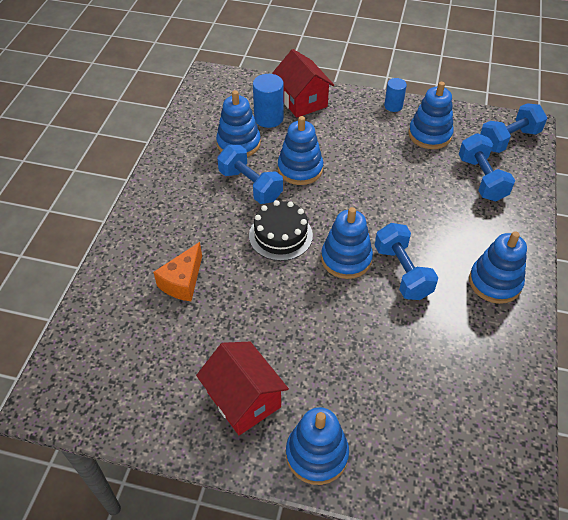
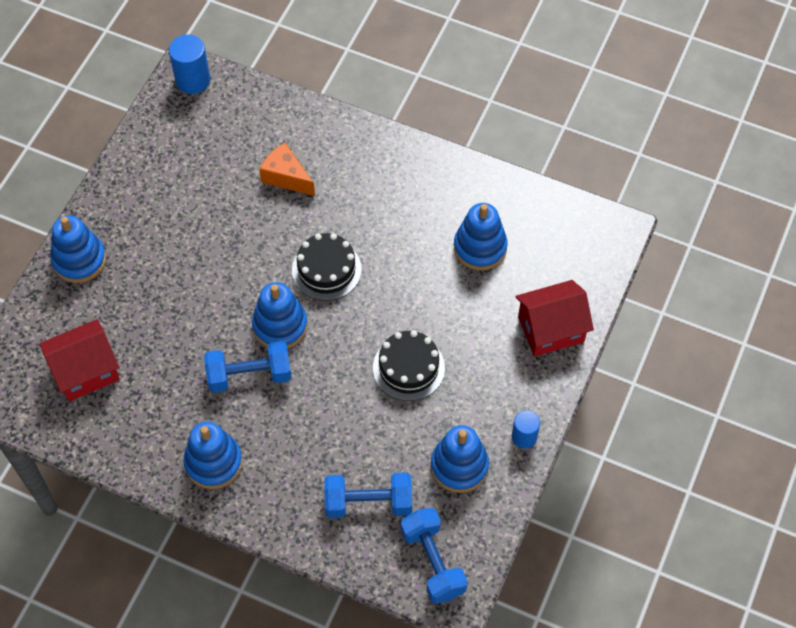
camera: 100 degrees right, 10 degrees up
red house [196,342,289,436] -> red house moved to [40,319,120,401]
blue dumbbell [217,145,283,204] -> none
blue cylinder [253,74,284,128] -> blue cylinder moved to [169,35,210,94]
blue stacking toy [278,116,323,185] -> none
none -> black cake [373,330,445,401]

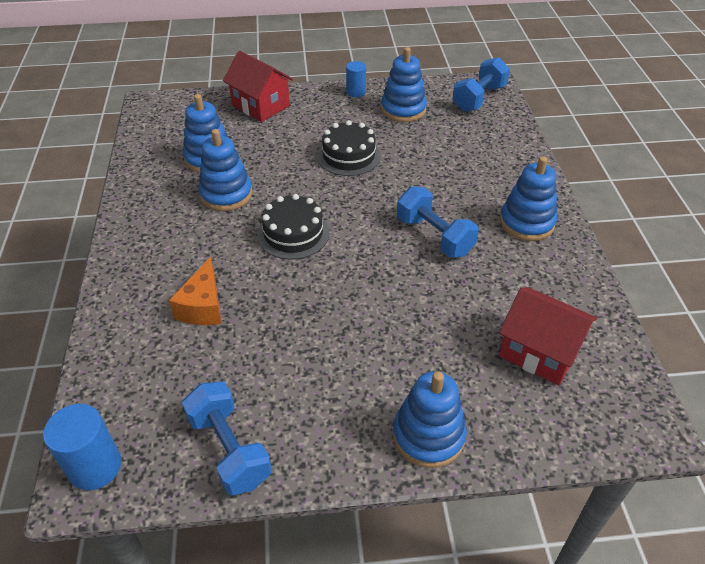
camera: 120 degrees left, 15 degrees down
blue stacking toy [252,282,308,349] -> blue stacking toy moved to [198,129,253,211]
blue dumbbell [324,472,412,518] -> blue dumbbell moved to [182,381,272,496]

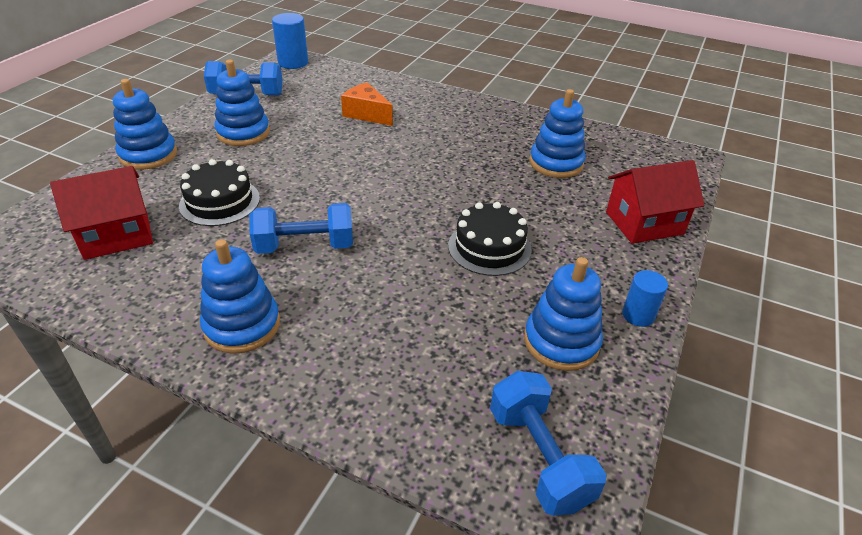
camera: 120 degrees right, 5 degrees down
blue stacking toy [198,129,253,211] -> blue stacking toy moved to [215,60,270,146]
black cake [257,194,329,260] -> black cake moved to [179,159,260,226]

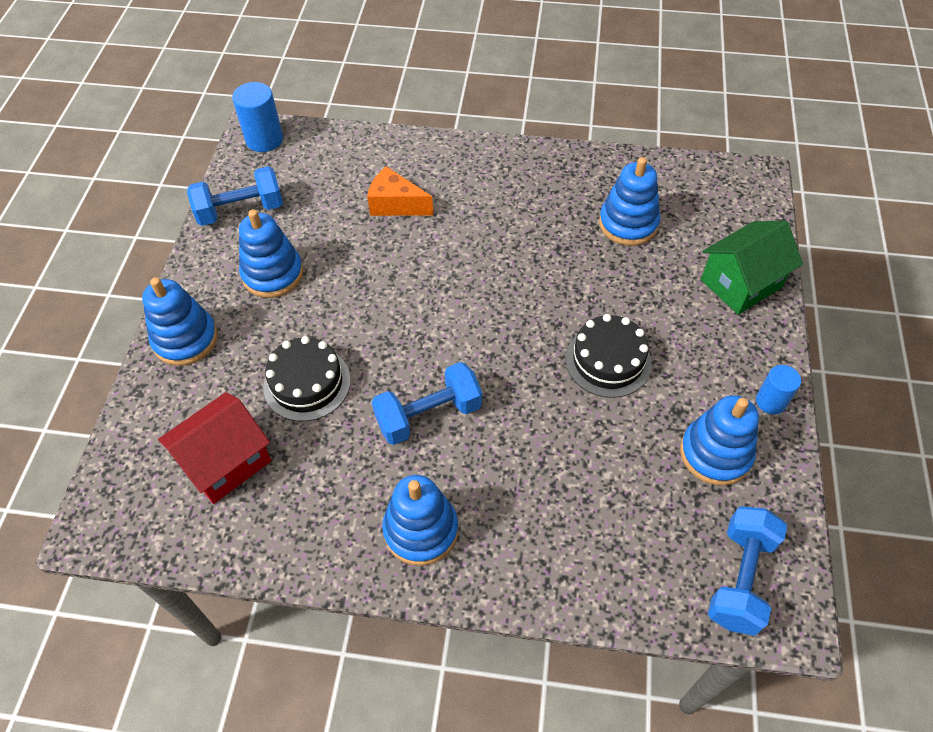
camera: 15 degrees left, 15 degrees up
blue dumbbell [490,371,607,516] -> blue dumbbell turned 60 degrees clockwise [708,506,787,636]
red house [606,160,705,244] -> green house [701,221,803,315]

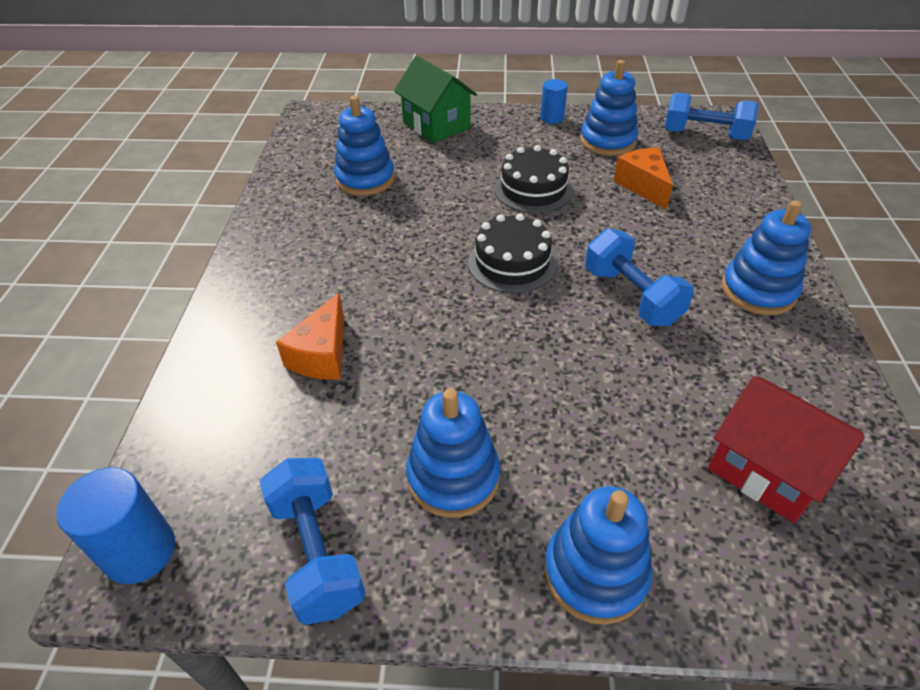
camera: 95 degrees left, 10 degrees down
black cake [263,336,351,421] -> black cake moved to [468,213,557,293]
none -> orange cheese [614,147,673,210]

